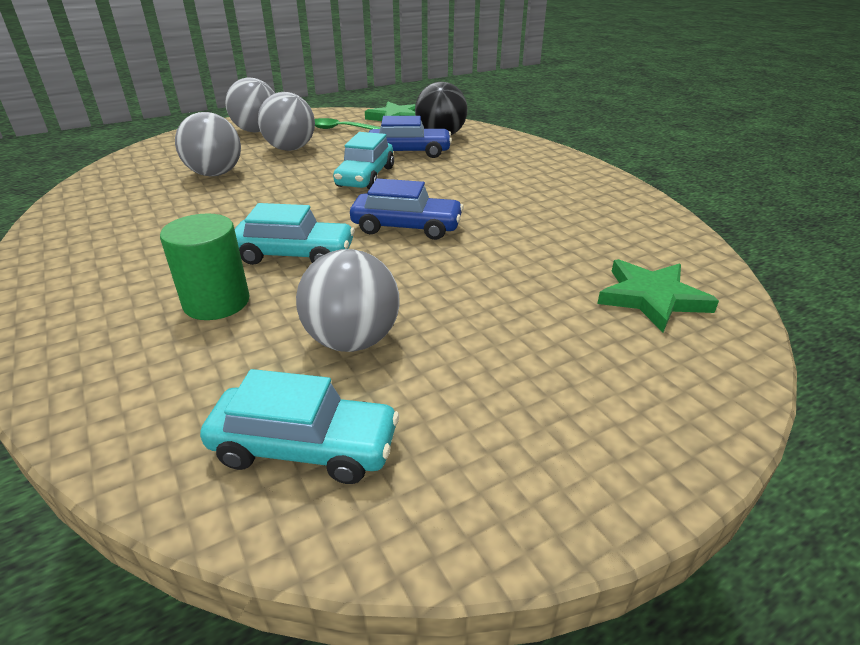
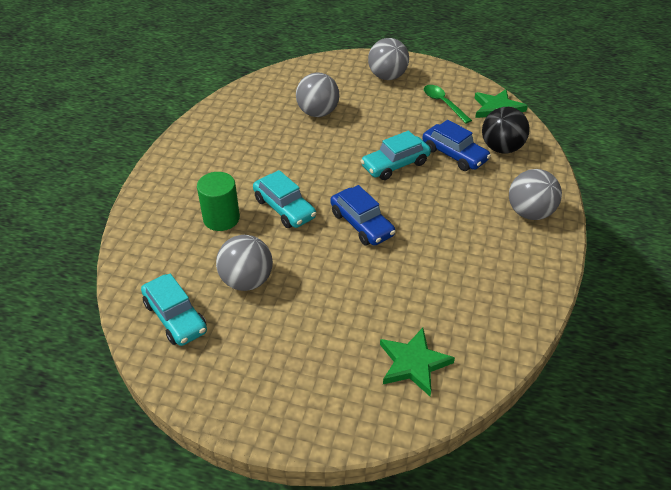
camera: 45 degrees right, 10 degrees up
grey ball [258,92,315,151] -> grey ball moved to [509,169,562,220]

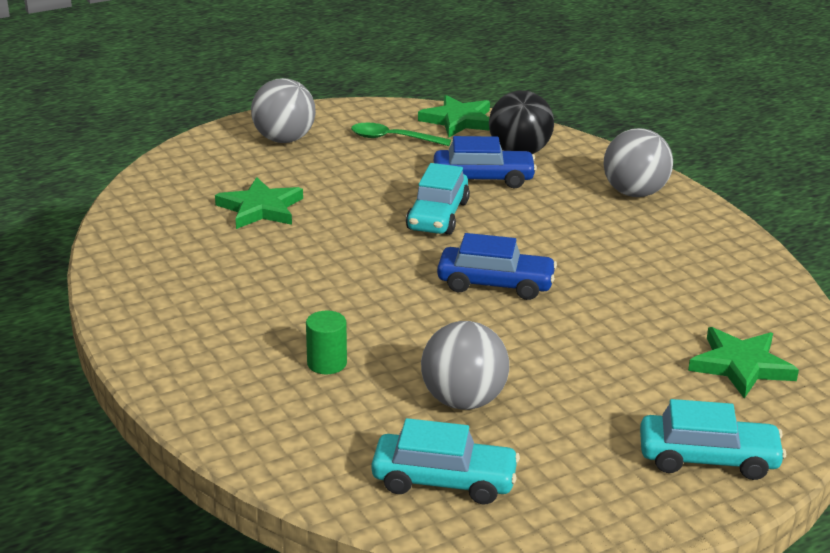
camera: 45 degrees left, 15 degrees down
green cylinder [197,172,240,231] -> green cylinder [306,310,347,374], size x0.65
turquoise car [253,170,316,228] -> turquoise car moved to [640,399,786,480]
grey ball [296,73,340,117] -> green star [215,177,303,229]

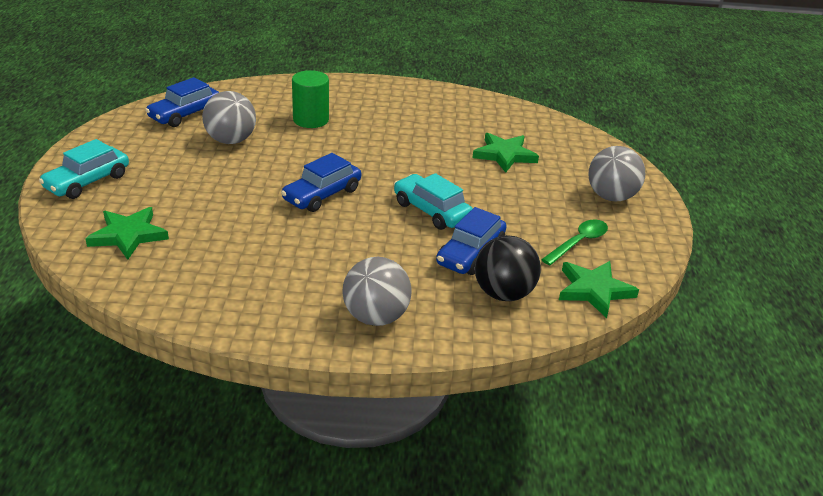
camera: 120 degrees right, 5 degrees up
green cylinder [306,310,347,374] -> green cylinder [292,70,329,128], size x1.53
turquoise car [372,418,520,504] -> blue car [145,77,219,127]

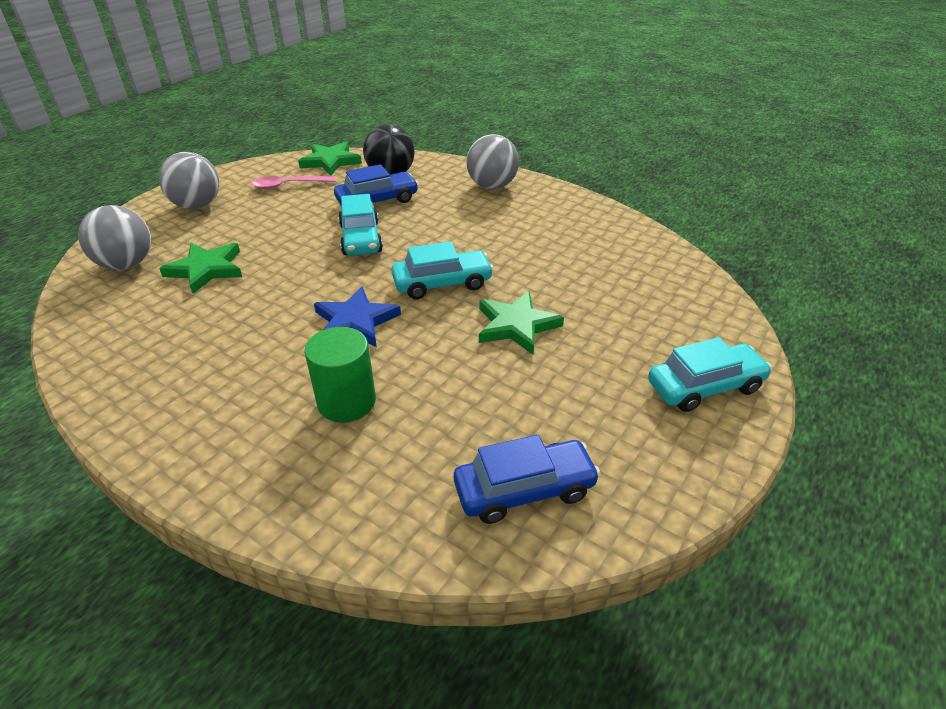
camera: 145 degrees left, 5 degrees up
green star [85,207,169,260] -> green star moved to [479,291,564,355]
grey ball [202,91,256,144] -> grey ball moved to [78,205,151,270]
blue car [281,153,361,212] -> turquoise car [392,241,494,299]
green spoon [541,220,608,265] -> pink spoon [251,176,336,189]
none -> blue star [314,286,401,347]

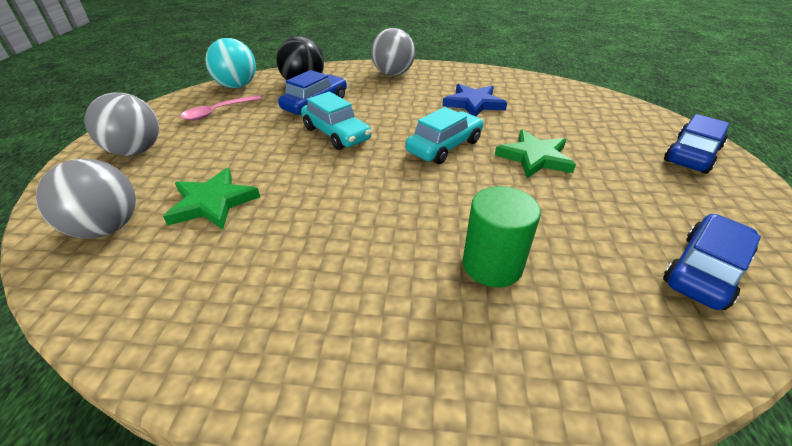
camera: 30 degrees left, 0 degrees up
green star [298,142,362,175] -> turquoise ball [205,38,256,88]
blue star [314,286,401,347] -> blue star moved to [443,84,507,116]
turquoise car [648,337,772,412] -> blue car [664,114,730,174]

